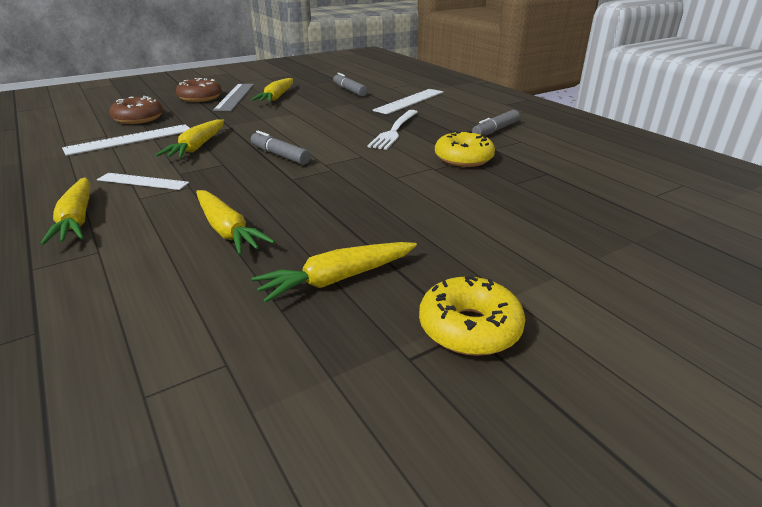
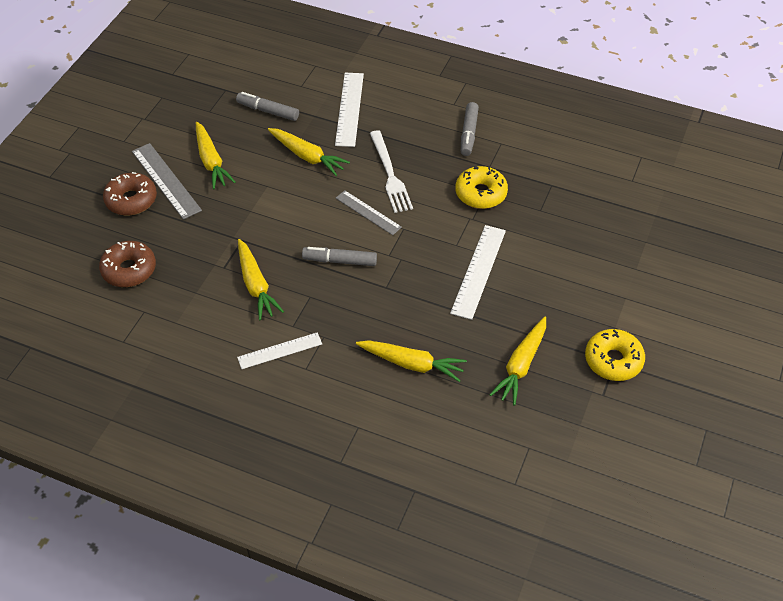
camera: 35 degrees left, 20 degrees up
yellow carrot [40,177,91,245] -> yellow carrot moved to [268,128,350,176]
white ruler [62,124,190,156] -> white ruler moved to [450,225,506,320]
none -> grey ruler [336,190,402,235]

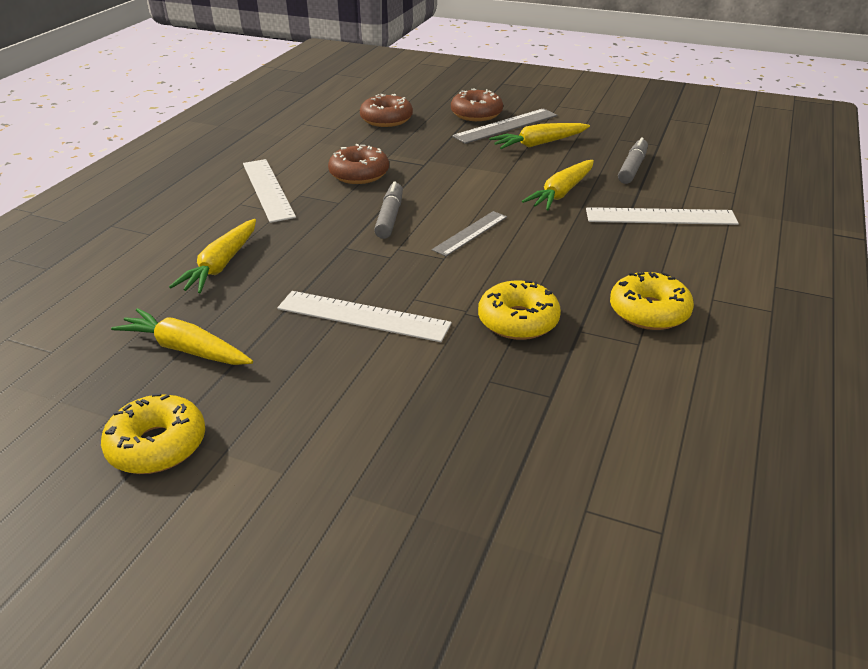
camera: 90 degrees right, 15 degrees down
white ruler [237,332,322,369] -> white ruler [243,159,296,223], size x1.51
yellow carrot [238,239,284,320] -> brown donut [328,144,389,184]
white fork [370,130,413,213] -> none
grey marker [461,102,479,156] -> yellow donut [610,272,694,330]

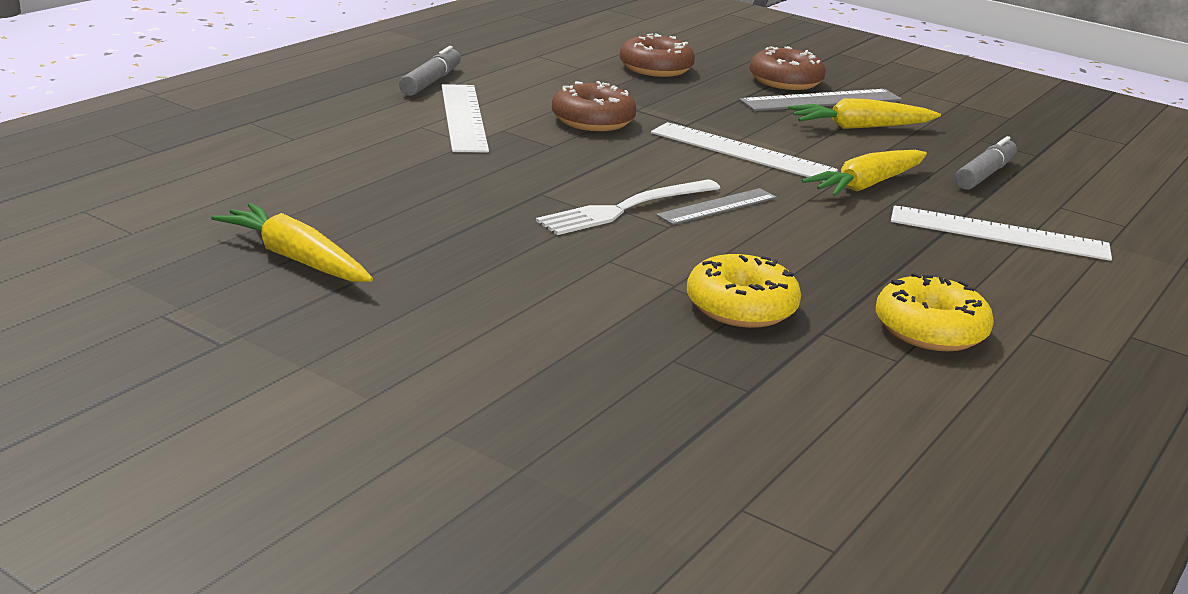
camera: 10 degrees right, 10 degrees down
yellow donut [101,393,205,474] -> none
yellow carrot [169,219,256,294] -> none
white ruler [277,291,452,342] -> white ruler moved to [651,122,838,182]
grey marker [374,181,403,239] -> grey marker moved to [399,46,461,96]
none -> white fork [536,179,720,235]

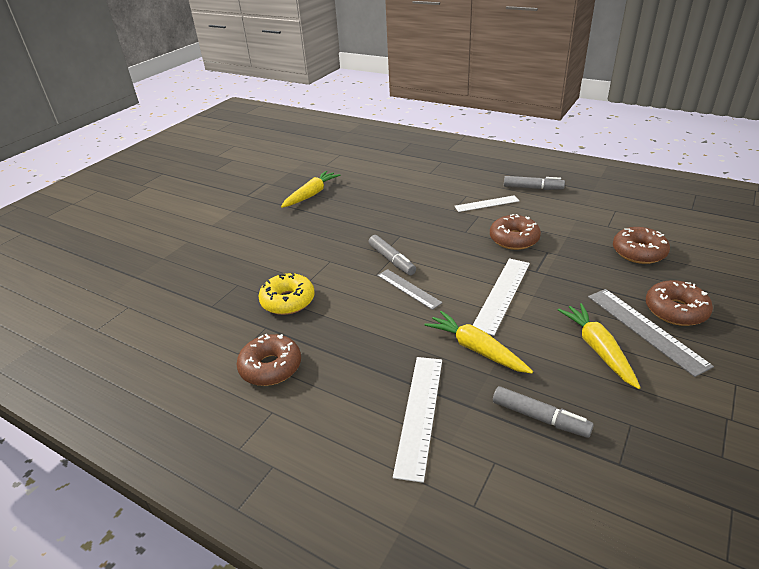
camera: 90 degrees right, 10 degrees up
white ruler [442,84,489,153] -> white ruler [454,195,519,212], size x0.66
white fork [536,179,720,235] -> grey marker [369,235,416,275]
yellow donut [876,273,994,351] -> brown donut [237,334,301,386]

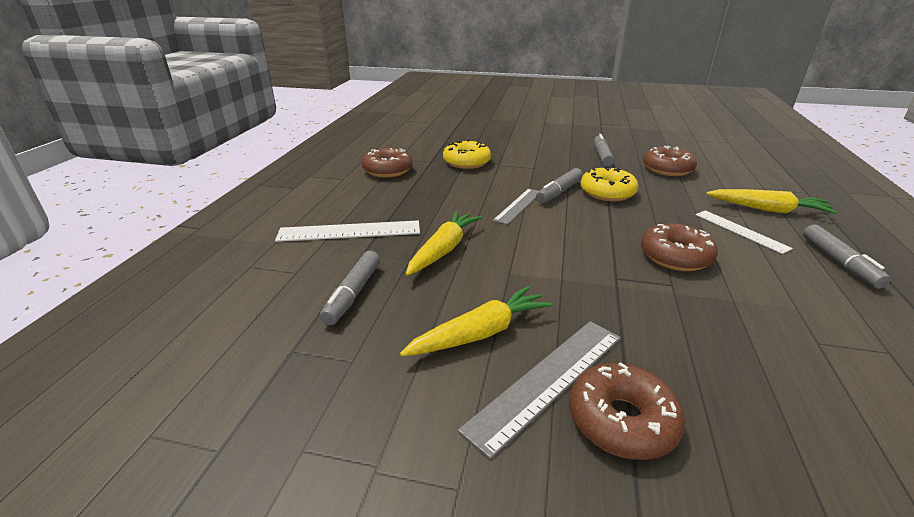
camera: 70 degrees right, 5 degrees down
yellow carrot [281,171,341,208] -> yellow carrot moved to [706,189,837,214]
white ruler [472,258,530,336] -> none
brown donut [613,227,670,264] -> brown donut moved to [643,146,697,176]
none -> yellow donut [580,166,638,201]
none -> grey marker [594,134,614,167]

